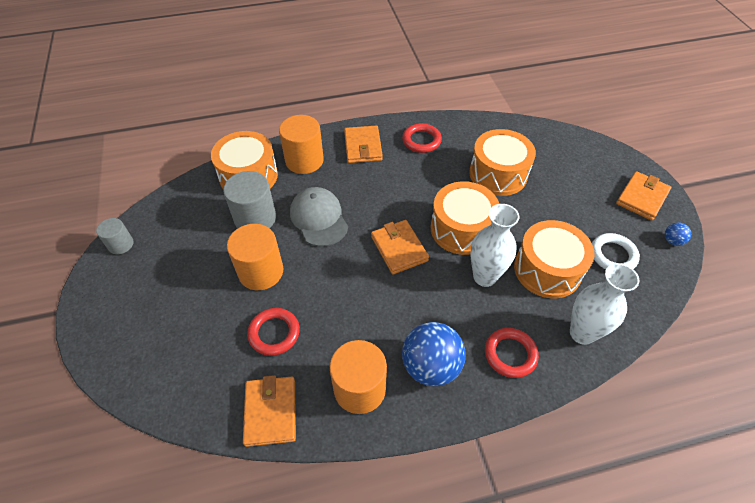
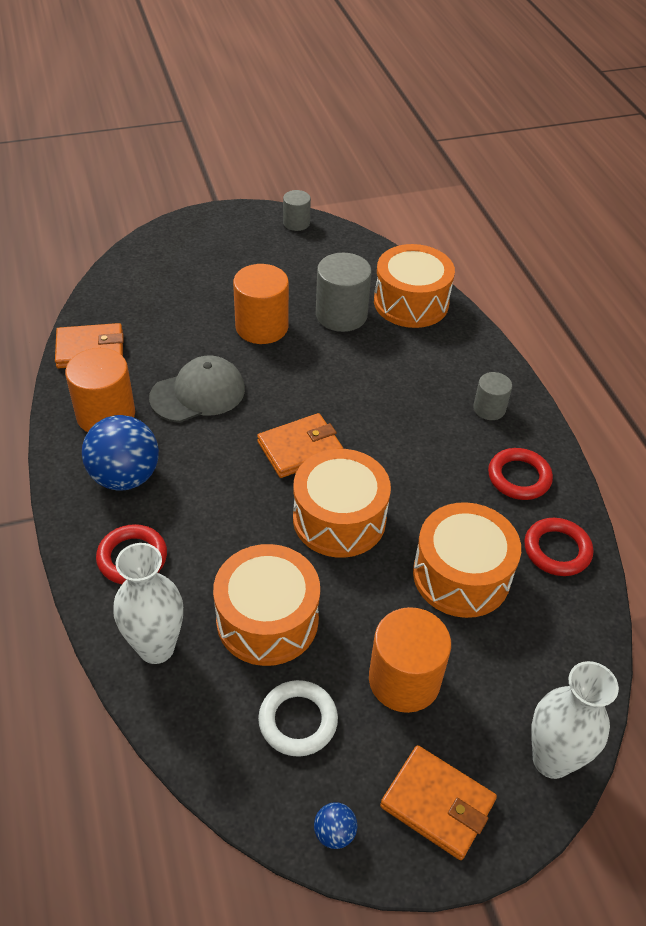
camera: 85 degrees right, 5 degrees down
red ring [247,308,300,356] -> red ring moved to [524,518,593,576]
orange cylinder [279,115,324,174] -> orange cylinder moved to [369,607,451,713]
grey cap [290,187,348,247] -> grey cap moved to [149,355,245,423]
orange wallet [344,126,383,163] -> grey cylinder [473,372,512,420]
white vase [470,204,519,287] -> white vase moved to [531,661,619,779]

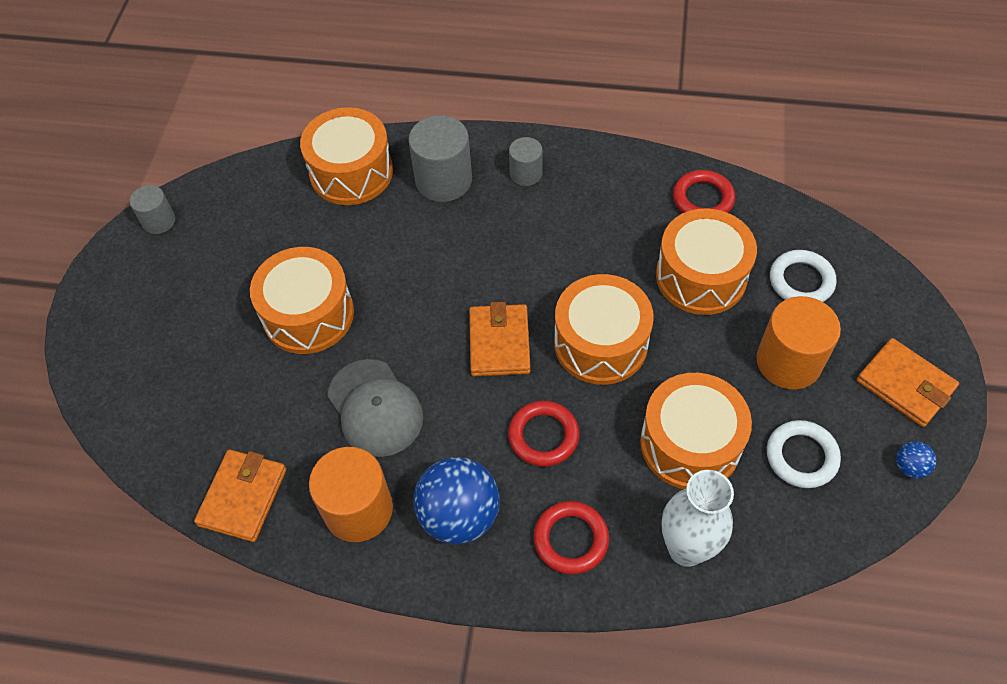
camera: 60 degrees left, 10 degrees up
grey cap [149,355,245,423] -> grey cap turned 150 degrees clockwise [327,359,423,457]
orange cylinder [233,264,289,344] -> orange drum [250,247,354,354]
grey cylinder [316,253,372,332] -> grey cylinder moved to [408,115,472,202]
orange wallet [380,745,497,860] -> orange wallet turned 75 degrees clockwise [857,338,959,427]
red ring [488,448,553,500] -> red ring moved to [508,401,579,467]
white vase [531,661,619,779] -> none
none -> white ring [770,250,837,302]

